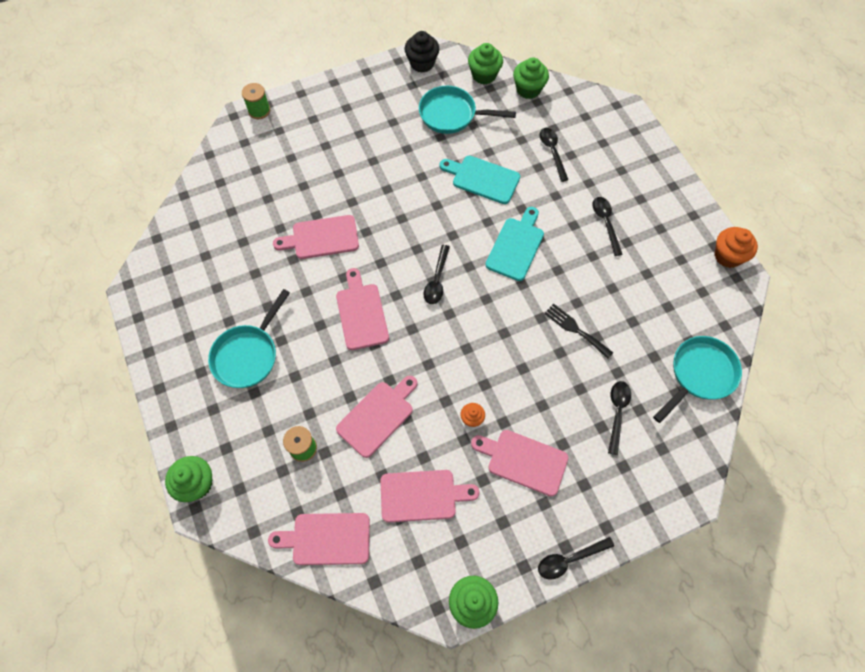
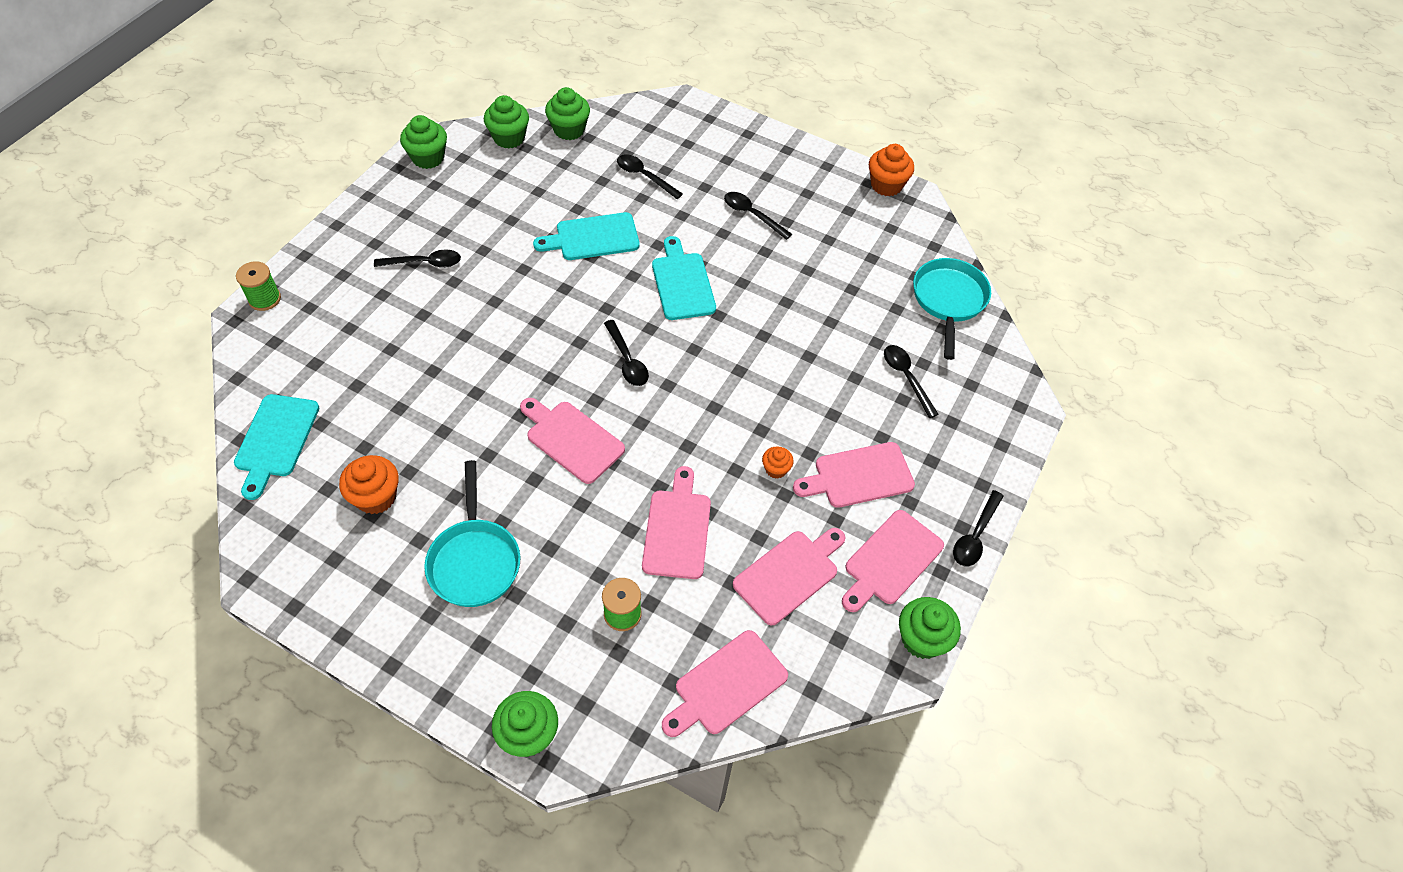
camera: 40 degrees left, 10 degrees down
pink cutting board [273,215,359,259] -> pink cutting board moved to [842,510,944,612]
black cupcake [404,31,439,73] -> green cupcake [400,115,447,169]
turquoise pan [419,86,516,134] -> none
black fork [544,304,613,359] -> none
none -> turquoise cutting board [234,394,319,500]
none -> orange cupcake [339,455,399,514]
none -> black spoon [374,249,461,268]

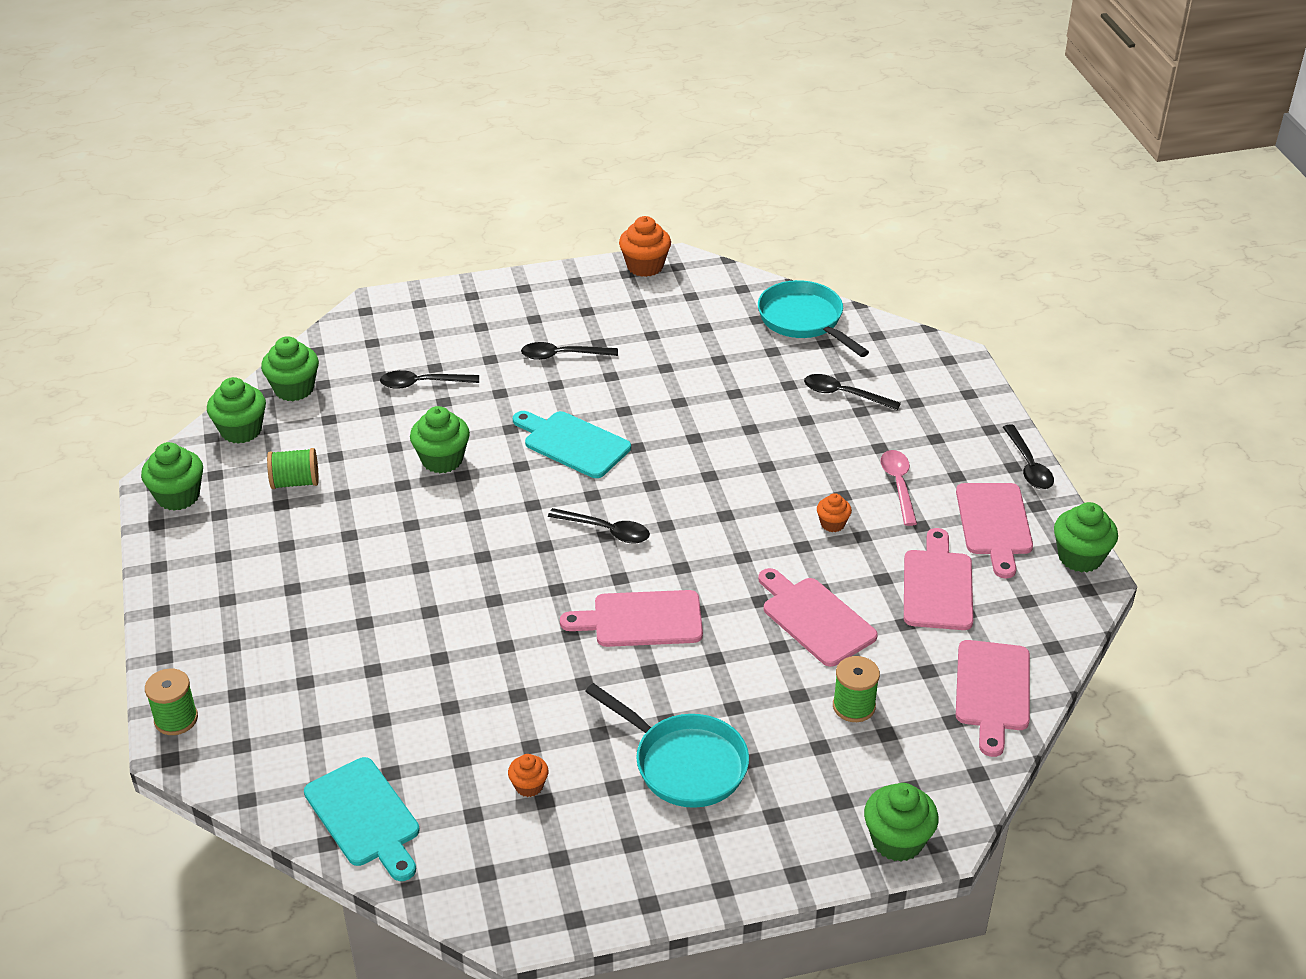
camera: 40 degrees left, 15 degrees down
orange cupcake [339,455,399,514] -> orange cupcake [508,754,549,797], size x0.57
black spoon [374,249,461,268] -> none
turquoise cutting board [533,212,640,260] -> green cupcake [410,406,470,473]
pink cutting board [793,442,915,508] -> pink spoon [881,450,917,526]
none -> green spool [267,448,319,489]

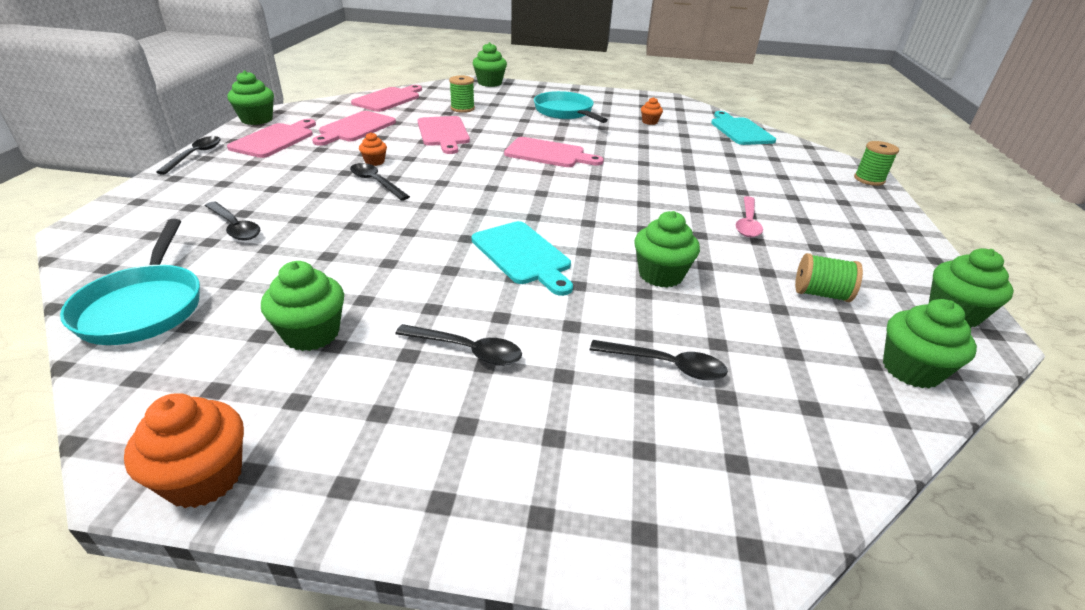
camera: 160 degrees left, 5 degrees down
green cupcake [261,336,319,401] -> green cupcake moved to [261,261,344,351]
black spoon [548,508,650,543] -> black spoon moved to [350,163,410,201]
pink spoon [881,450,917,526] -> pink spoon moved to [735,196,763,237]

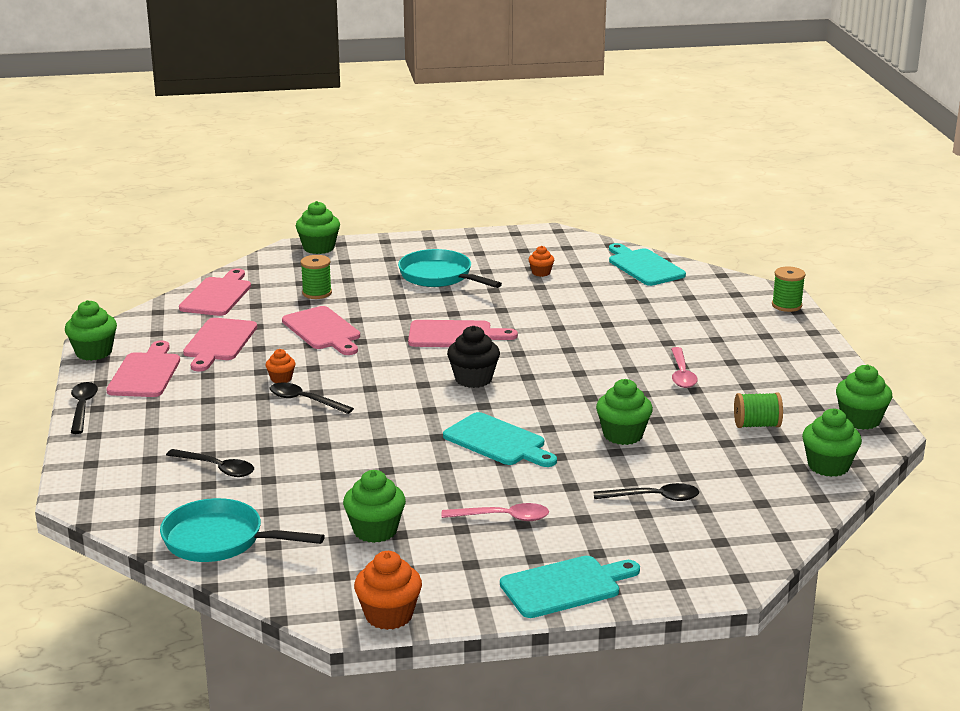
camera: 15 degrees left, 10 degrees down
turquoise pan [60,219,200,345] -> turquoise pan turned 135 degrees clockwise [160,498,325,562]
black spoon [395,324,522,366] -> pink spoon [441,503,549,521]
none -> black cupcake [447,326,500,388]
none -> turquoise cutting board [500,556,640,618]

